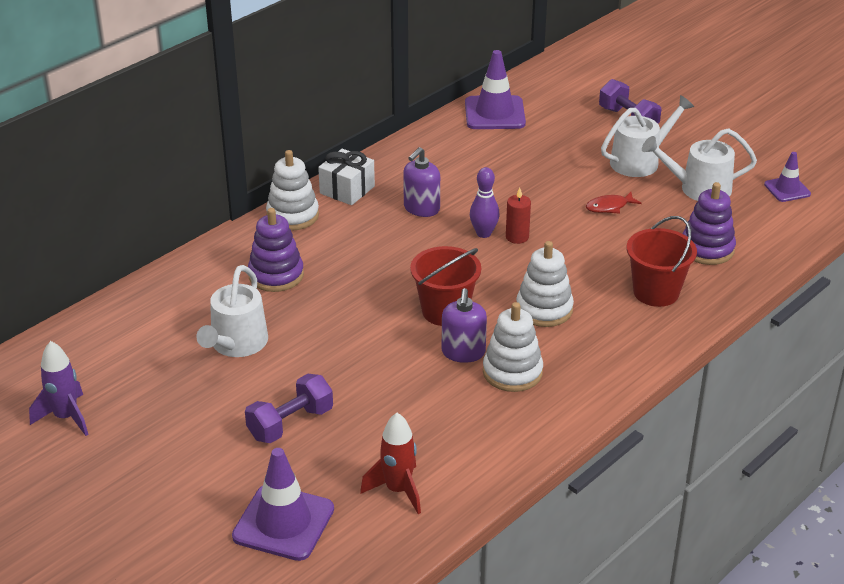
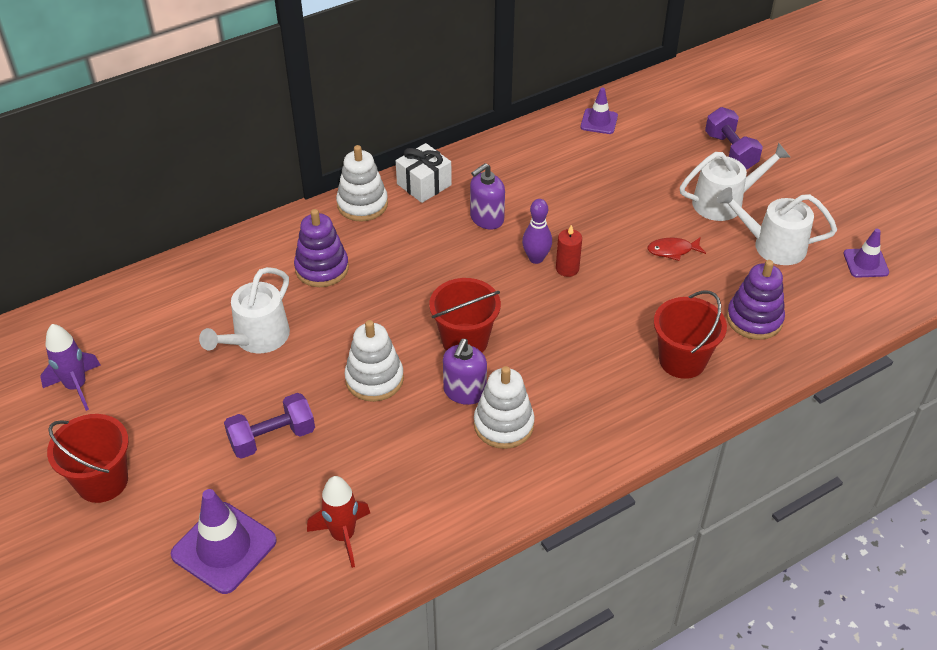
camera: 15 degrees right, 10 degrees up
purple traffic cone [465,50,526,129] -> purple traffic cone [581,88,618,134], size x0.58
white stacking toy [516,241,574,327] -> white stacking toy moved to [344,320,404,402]
none -> red bucket [47,414,129,503]

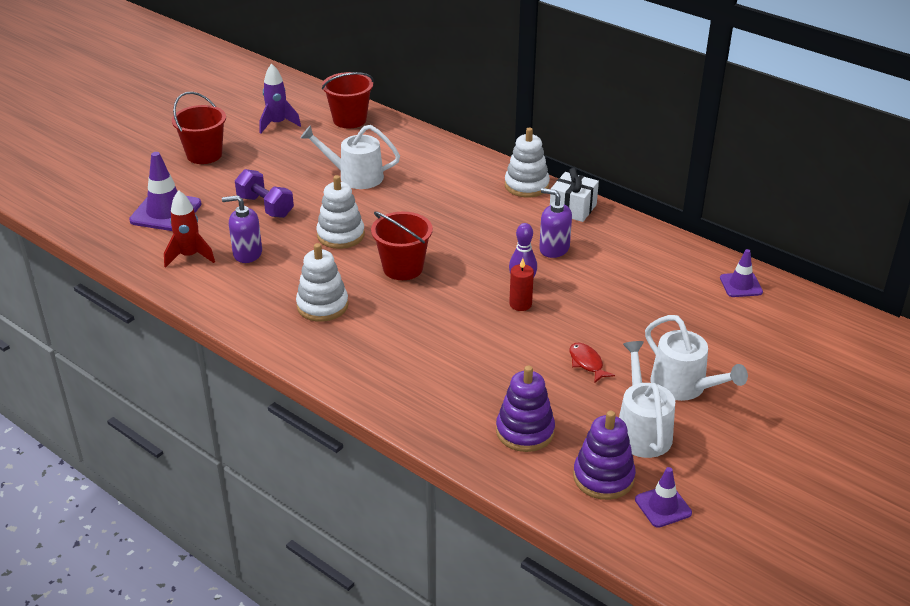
camera: 70 degrees right, 10 degrees down
purple stacking toy [294,209,349,287] -> purple stacking toy moved to [573,411,636,500]
purple soap dispenser [443,339,487,405] -> purple soap dispenser moved to [222,195,262,263]
red bucket [654,291,727,379] -> red bucket moved to [322,72,374,128]
purple dumbbell [705,107,763,170] -> none

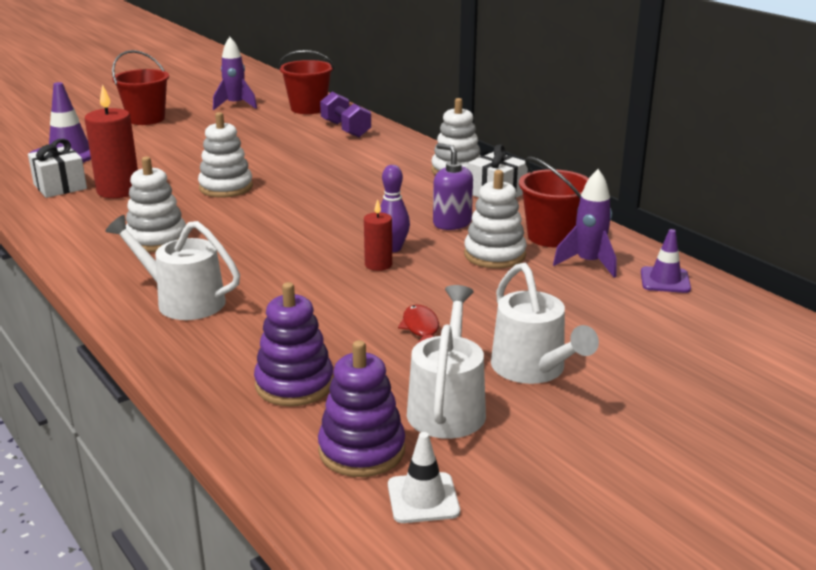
camera: 15 degrees right, 10 degrees down
red rocket [164,190,215,268] -> white gift [28,139,87,198]
purple soap dispenser [222,195,262,263] -> red candle [85,84,138,198]
purple dumbbell [235,169,294,218] -> purple dumbbell moved to [320,92,371,137]
white watering can [300,125,400,189] -> white watering can moved to [105,215,240,320]
red bucket [371,212,433,280] -> red bucket moved to [519,157,589,248]
purple traffic cone [635,467,692,528] -> white traffic cone [388,432,460,523]
none -> white stacking toy [464,170,527,269]
none -> purple rocket [553,169,617,278]

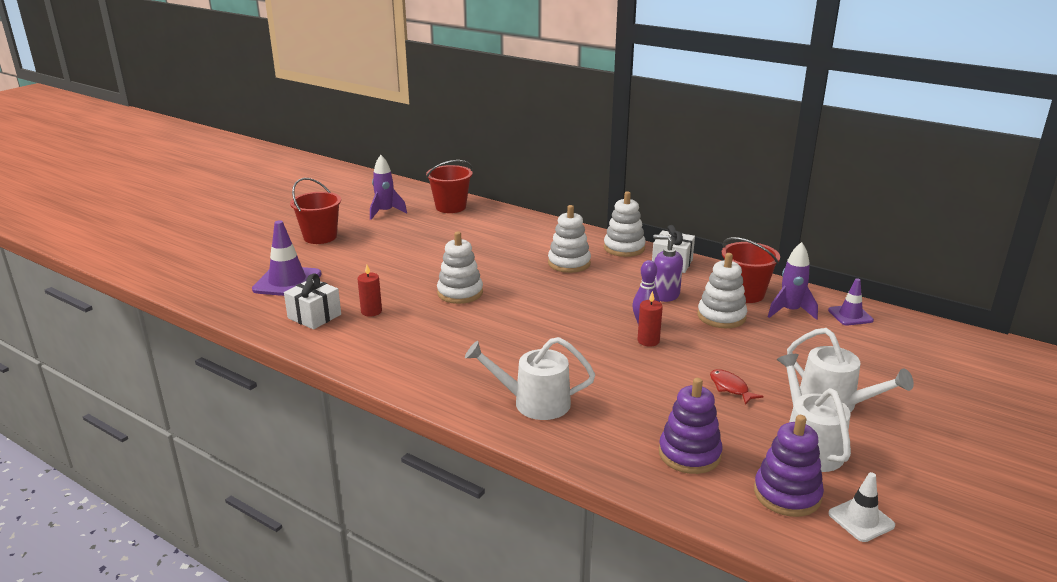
camera: 20 degrees left, 0 degrees up
red candle [85,84,138,198] -> red candle [357,265,382,316], size x0.56
white stacking toy [126,156,186,252] -> white stacking toy moved to [548,205,591,273]
purple dumbbell [320,92,371,137] -> none

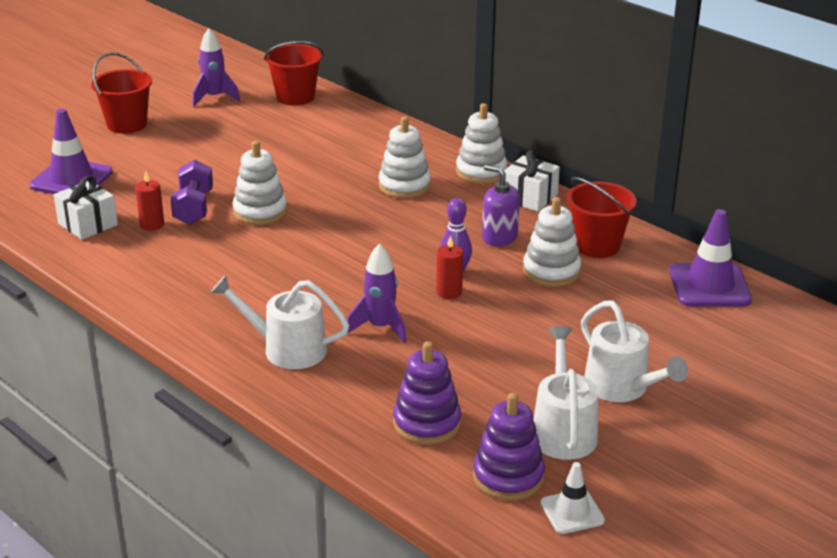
camera: 10 degrees right, 5 degrees up
red fish [710,369,763,405] -> none
purple rocket [768,242,818,320] -> purple rocket moved to [347,243,407,343]
purple traffic cone [828,278,874,325] -> purple traffic cone [669,209,752,307], size x1.73
none -> purple dumbbell [171,160,213,225]

